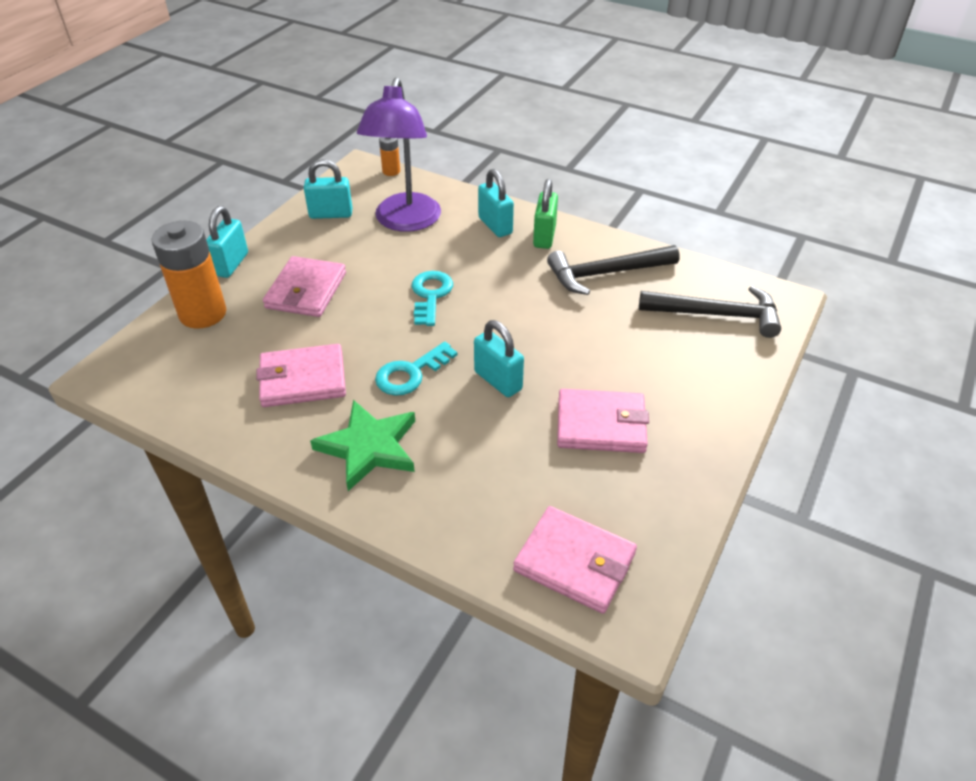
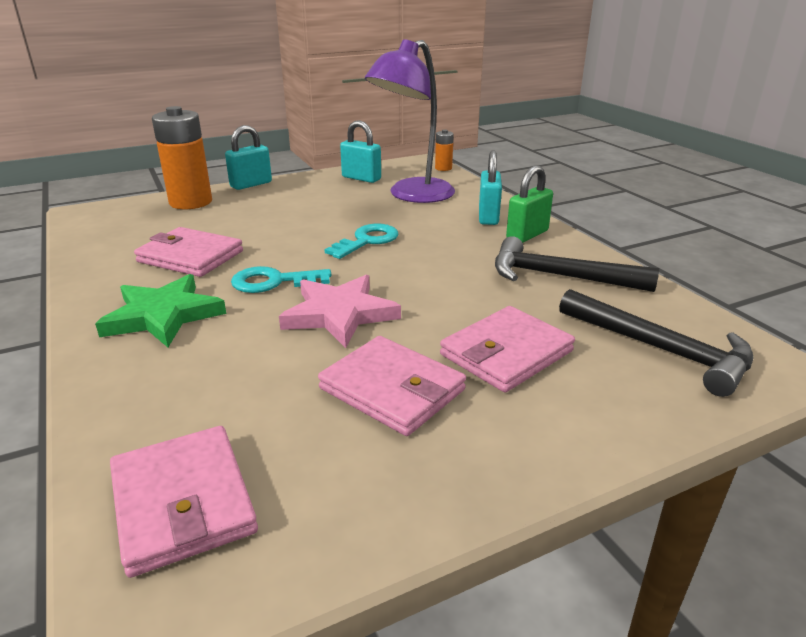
camera: 35 degrees right, 15 degrees down
pink wallet [263,256,346,317] -> pink wallet moved to [440,306,575,392]
turquoise padlock [474,320,524,397] -> pink star [279,275,401,348]

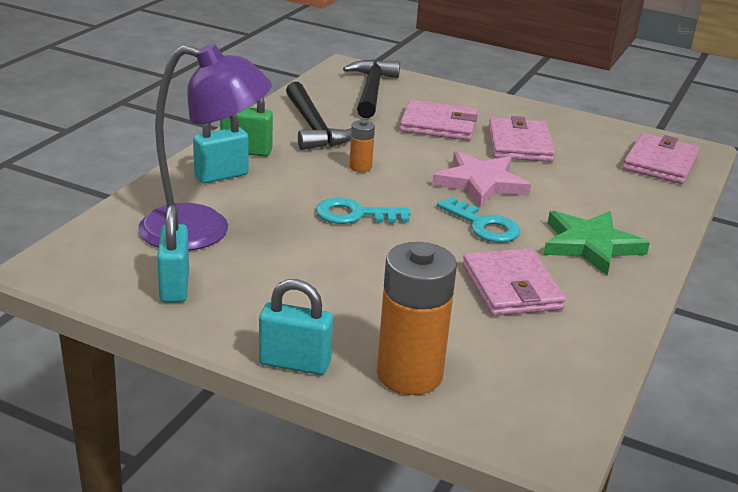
camera: 130 degrees left, 0 degrees up
orange battery [435,130,454,171] -> orange battery moved to [349,120,375,172]

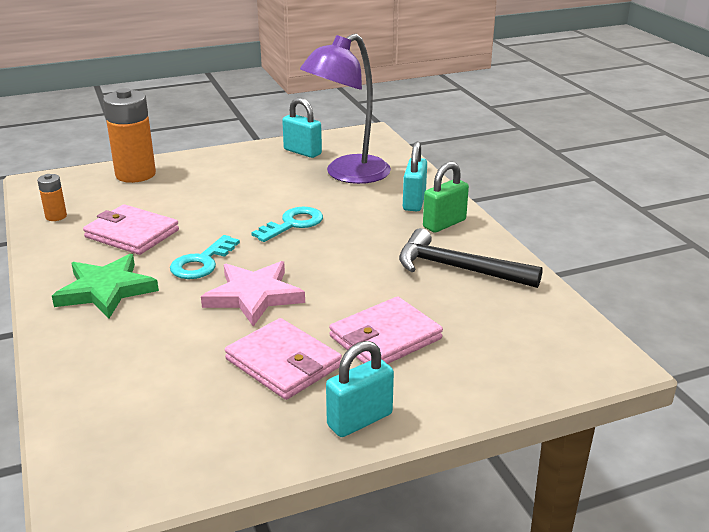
camera: 135 degrees right, 0 degrees up
turquoise padlock [259,279,333,375] -> turquoise padlock moved to [326,341,394,437]
black hammer [343,60,400,118] -> none
orange battery [349,120,375,172] -> orange battery moved to [37,174,67,221]
turquoise key [437,197,520,242] -> turquoise key turned 60 degrees counterclockwise [170,235,240,279]
pink wallet [623,133,699,184] -> none

